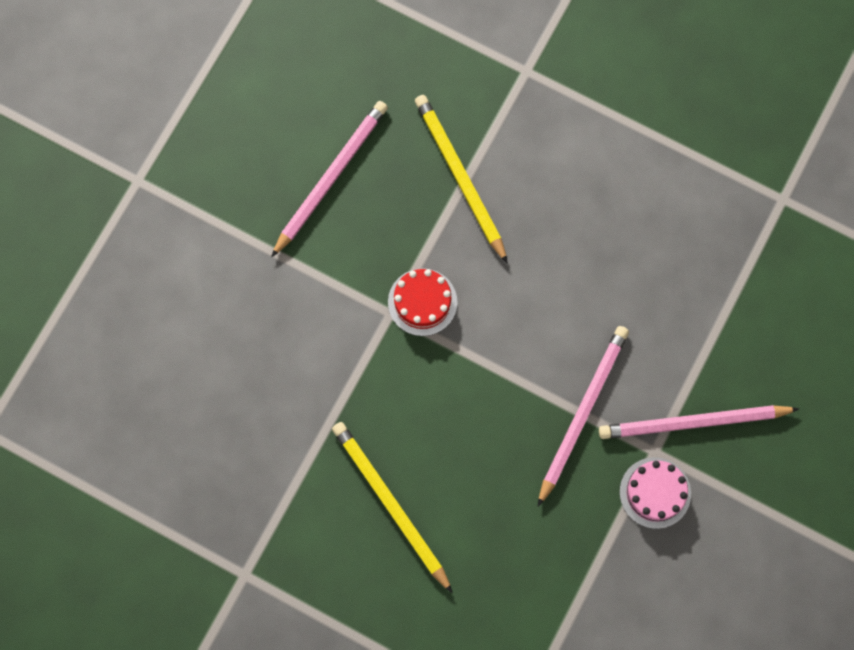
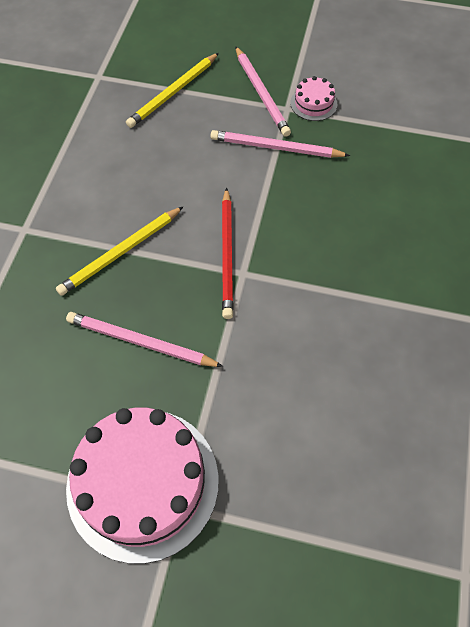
camera: 105 degrees left, 15 degrees down
yellow pencil [332,422,453,593] -> yellow pencil moved to [126,53,219,128]
red cake [388,268,457,336] -> red pencil [222,188,234,319]
none -> pink cake [66,408,219,564]

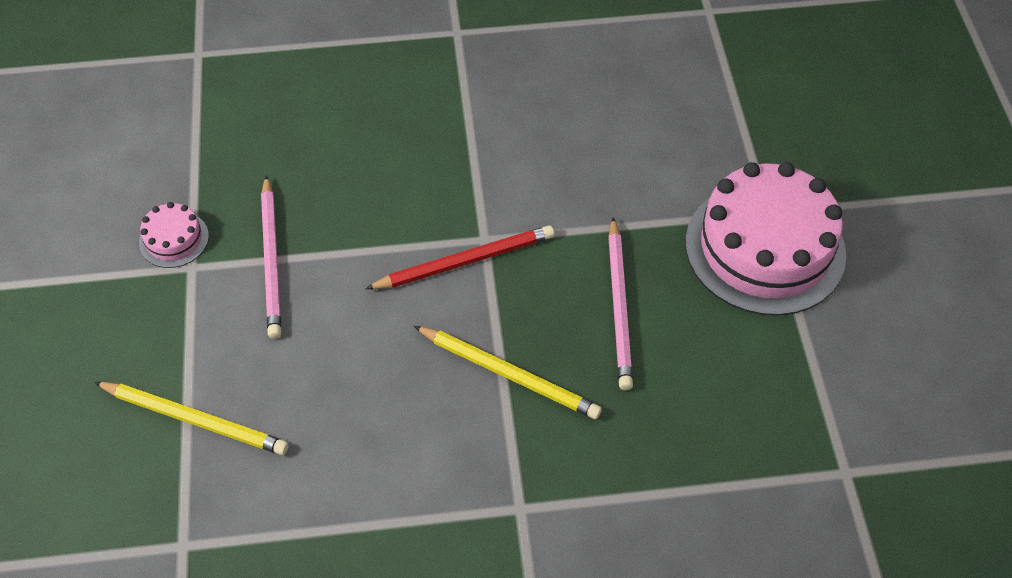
camera: 110 degrees left, 5 degrees down
pink pencil [235,46,291,137] -> none

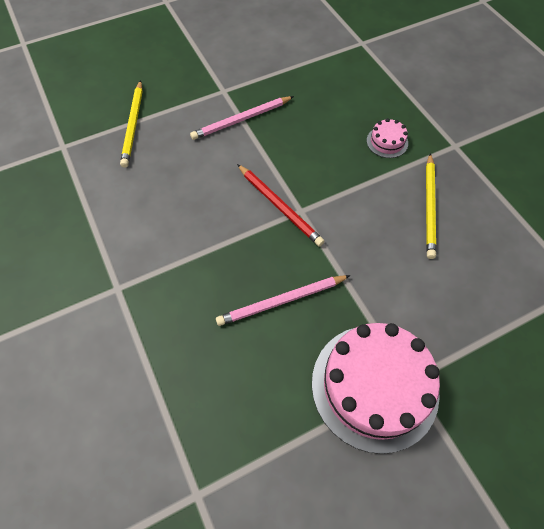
camera: 70 degrees right, 5 degrees up
pink cake [139,202,209,268] -> pink cake moved to [367,118,408,158]
yellow pencil [414,326,602,419] -> yellow pencil moved to [426,153,436,259]

